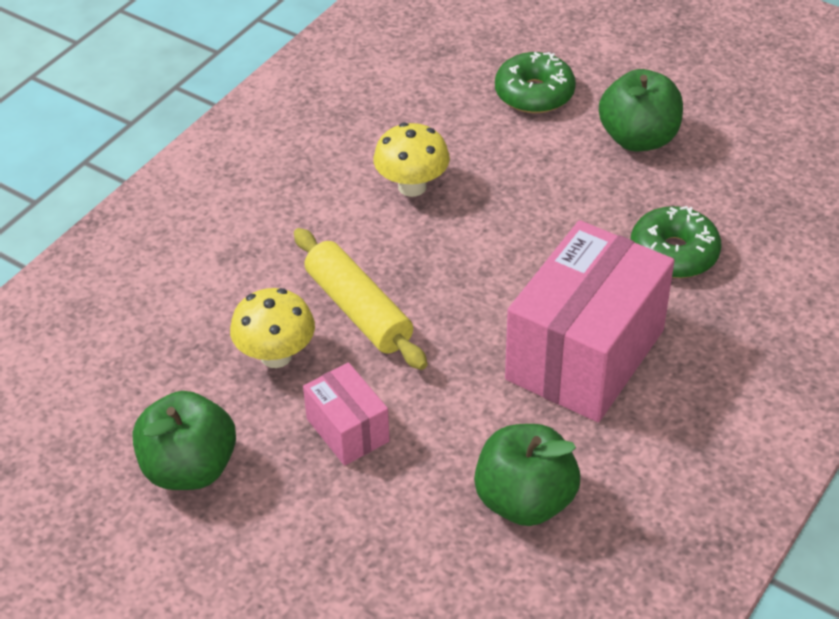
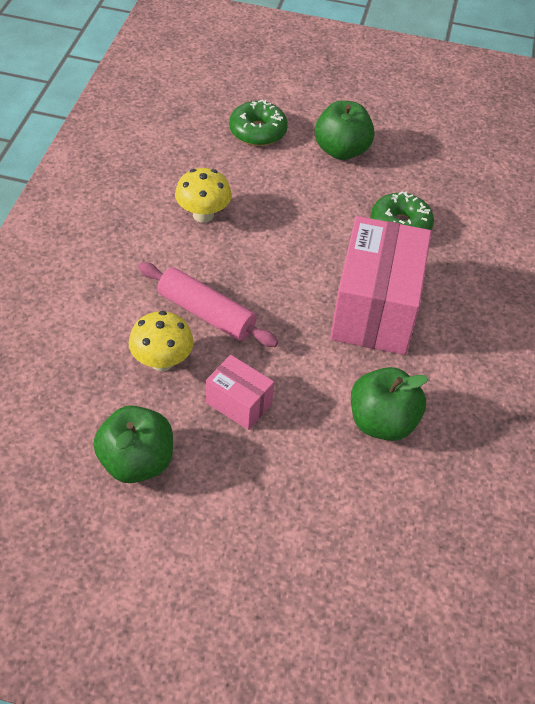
camera: 25 degrees left, 5 degrees up
yellow rolling pin [294,228,427,370] -> pink rolling pin [138,262,279,347]

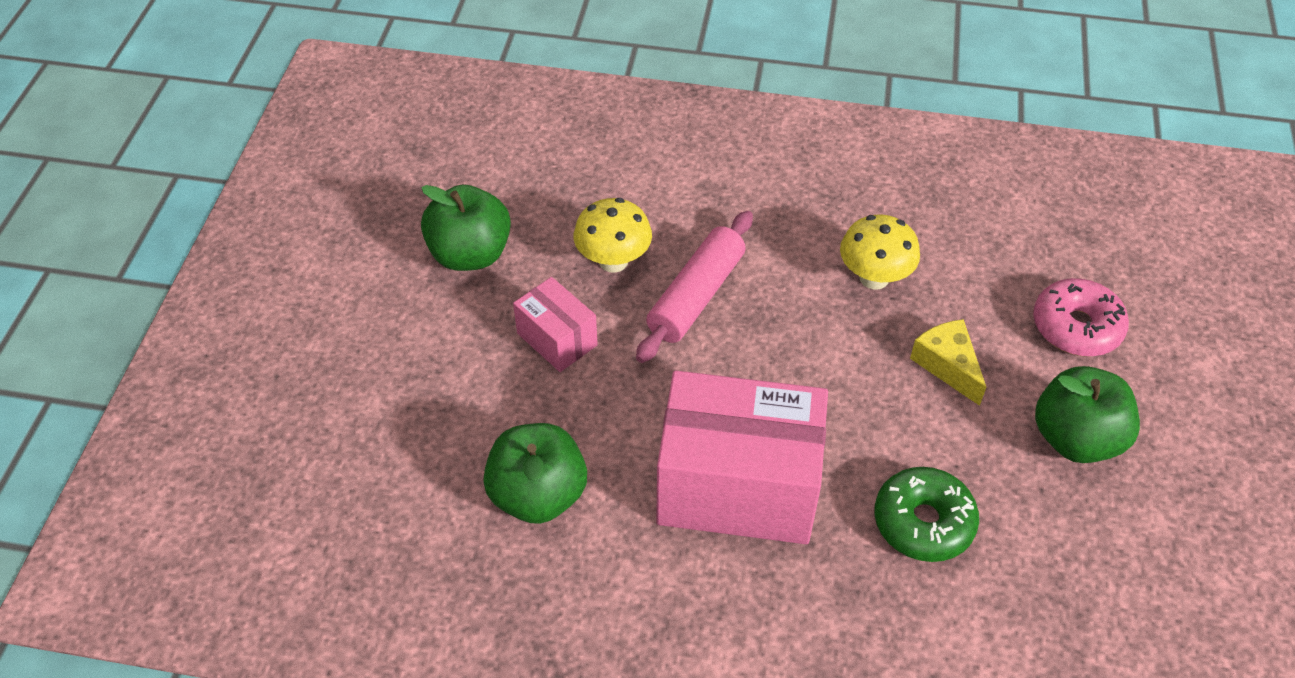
camera: 90 degrees right, 0 degrees up
pink box [206,355,274,430] -> pink box turned 75 degrees counterclockwise [513,277,598,372]
green donut [229,100,288,146] -> pink donut [1033,278,1129,356]
none -> yellow cheese [910,319,986,406]

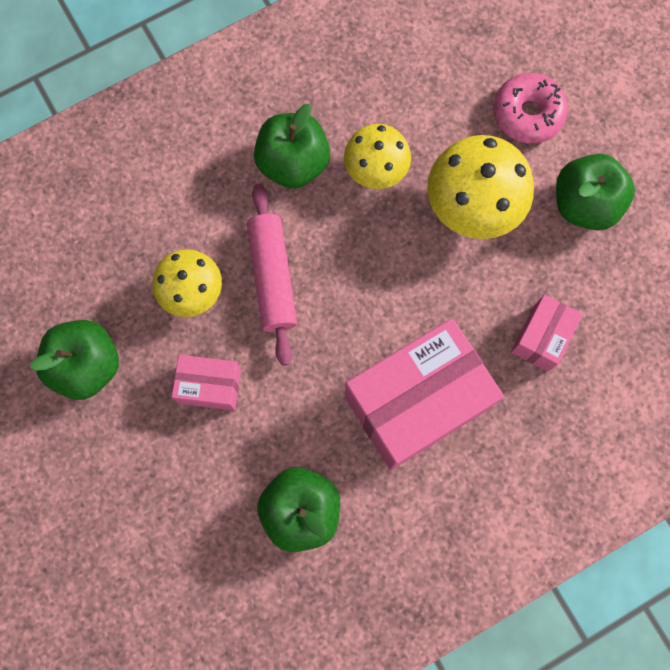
camera: 40 degrees left, 25 degrees up
green donut [874,467,979,562] -> pink box [511,294,583,372]
yellow cheese [910,319,986,406] -> yellow mushroom [427,135,534,239]
none -> green apple [254,104,330,189]

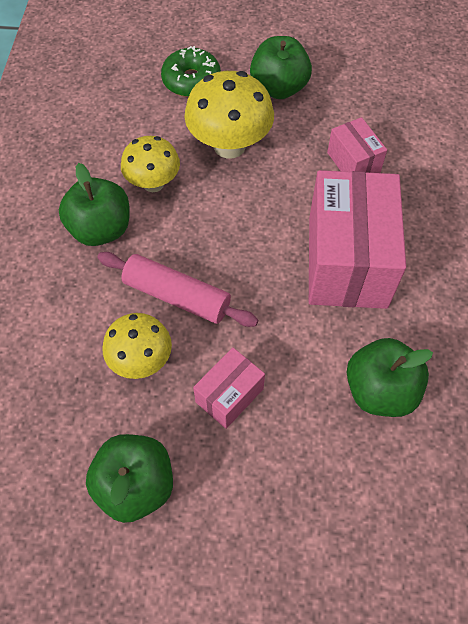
camera: 55 degrees left, 15 degrees down
pink donut [493,73,568,144] -> green donut [161,46,221,97]

